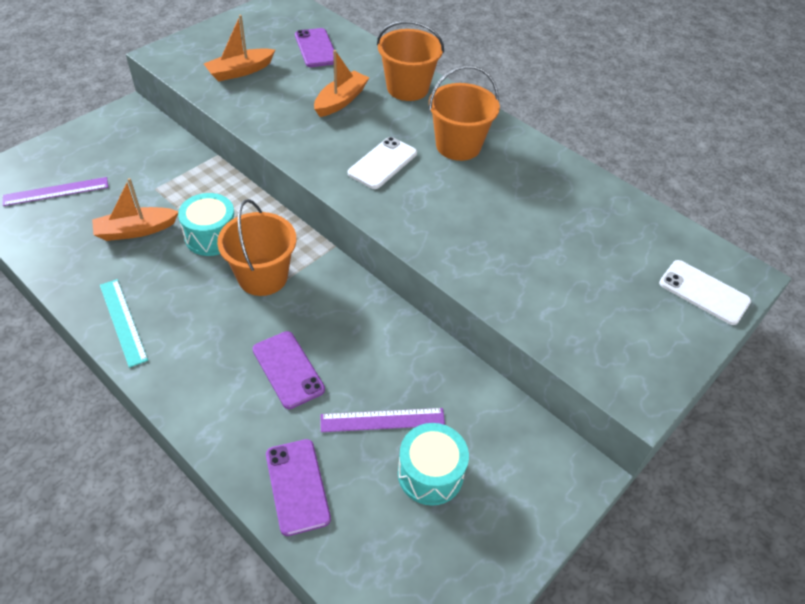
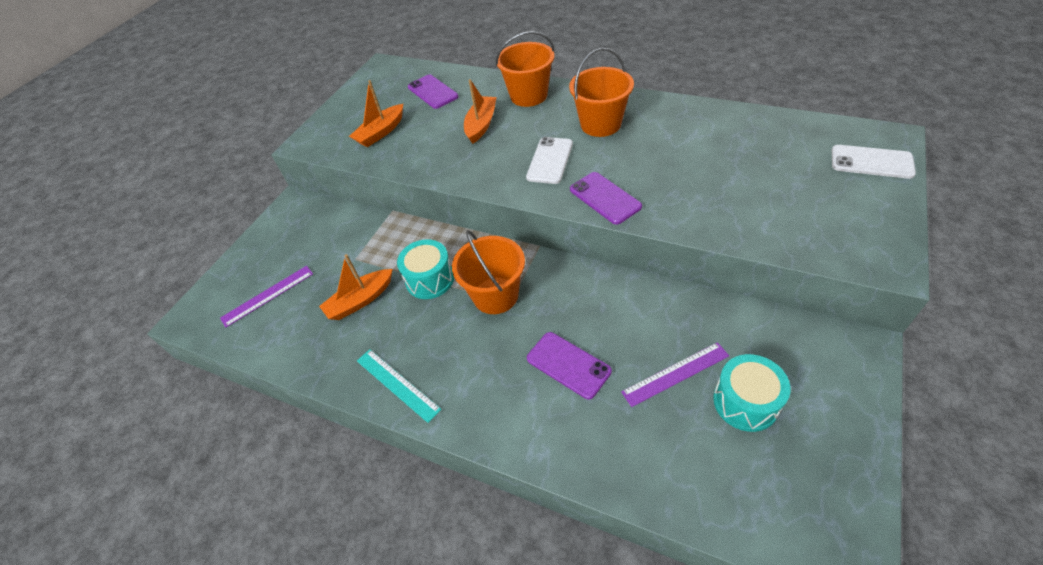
camera: 10 degrees left, 0 degrees up
purple phone [266,439,331,536] -> purple phone moved to [570,172,642,225]

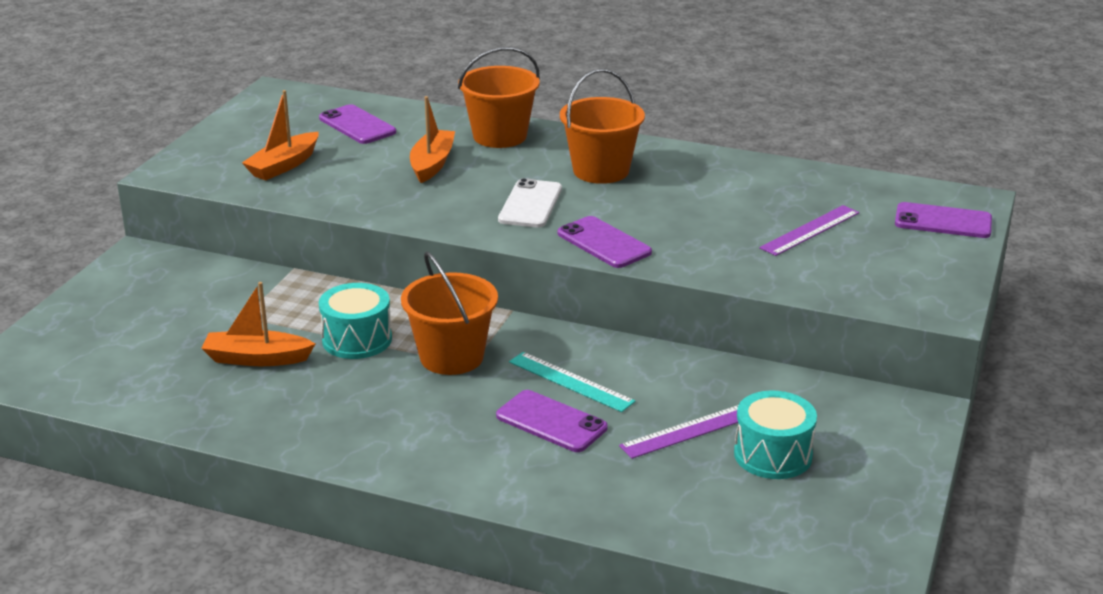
camera: 10 degrees left, 20 degrees down
purple ruler [220,266,313,327] -> purple ruler moved to [759,205,859,256]
orange boat [319,254,393,320] -> orange boat turned 45 degrees clockwise [201,282,315,366]
turquoise ruler [357,349,441,423] -> turquoise ruler moved to [509,352,635,412]
white phone [832,145,916,179] -> purple phone [895,202,992,238]

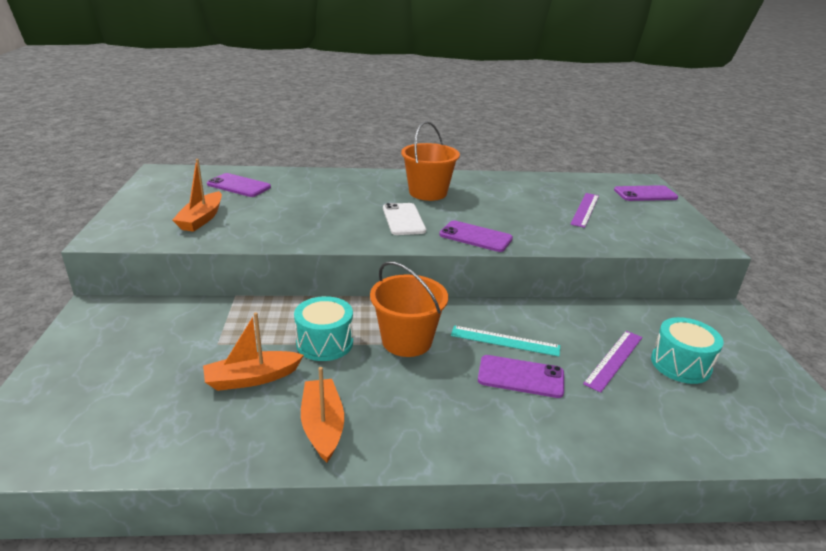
camera: 25 degrees left, 0 degrees up
orange boat [410,96,455,183] -> orange boat moved to [301,367,344,463]
orange bucket [458,47,540,148] -> none

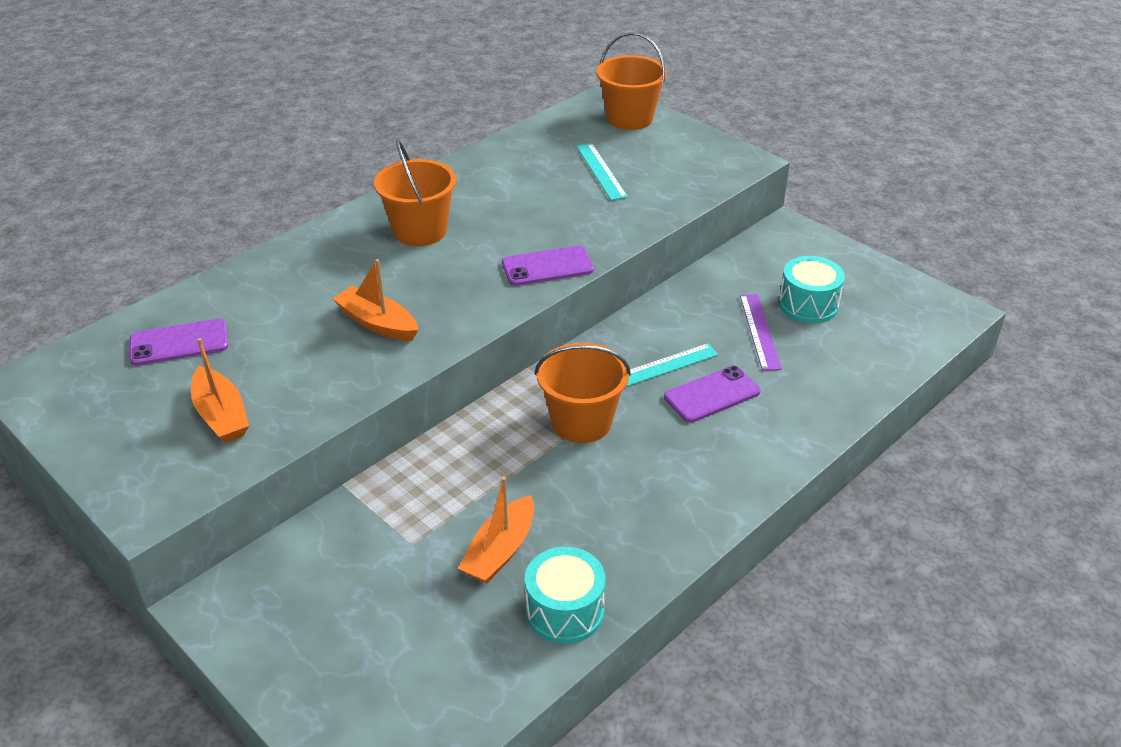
camera: 40 degrees left, 10 degrees up
turquoise drum [294,296,353,361] -> turquoise drum moved to [525,547,606,644]
orange boat [301,367,344,463] -> orange boat moved to [333,259,418,341]
white phone [383,203,426,235] -> none
purple ruler [570,193,599,228] -> turquoise ruler [576,143,628,200]
purple phone [614,185,678,201] -> orange bucket [596,32,667,130]

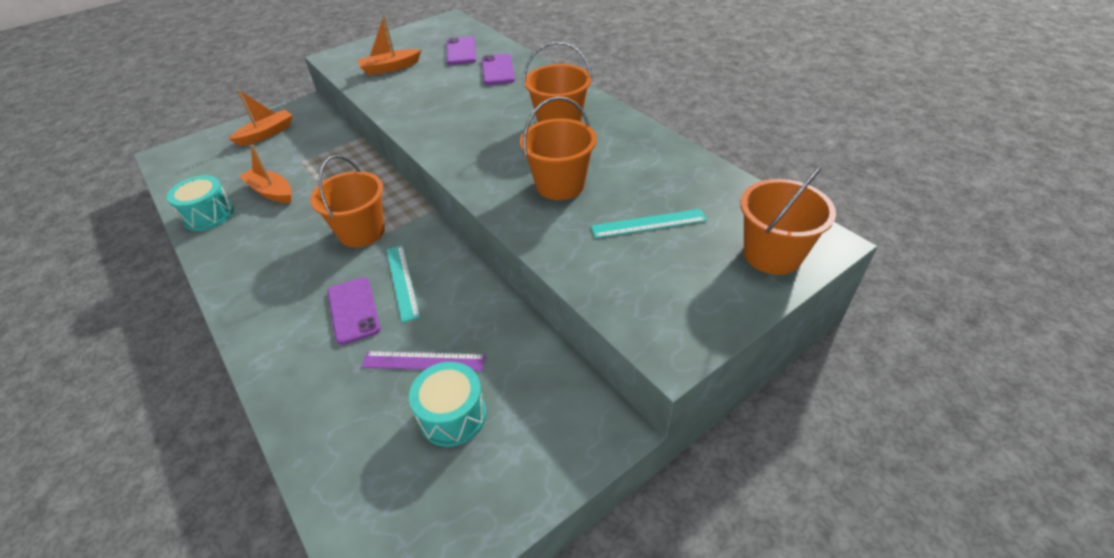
camera: 100 degrees right, 5 degrees up
orange boat [333,259,418,341] -> orange boat moved to [229,89,293,146]
purple phone [502,246,594,286] -> purple phone moved to [482,54,515,85]
none -> orange bucket [520,96,597,200]

